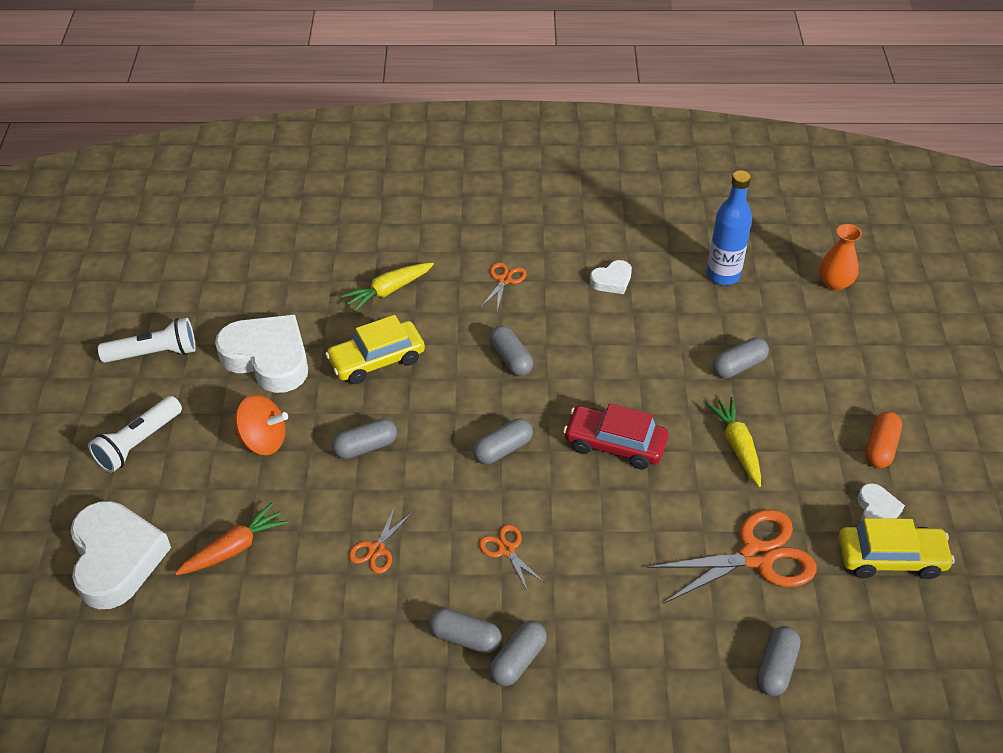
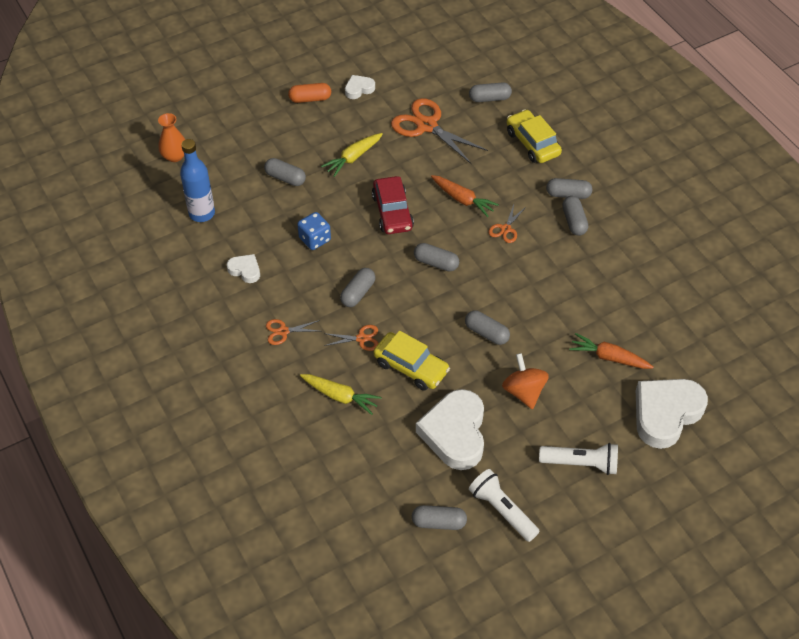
camera: 120 degrees left, 5 degrees up
orange scissors [349,507,412,573] -> orange scissors moved to [324,325,379,351]
yellow car [839,518,954,579] -> yellow car moved to [507,109,562,163]
none -> blue dice [297,212,331,250]
none -> grey capsule [412,505,467,530]
none -> orange carrot [431,175,499,217]

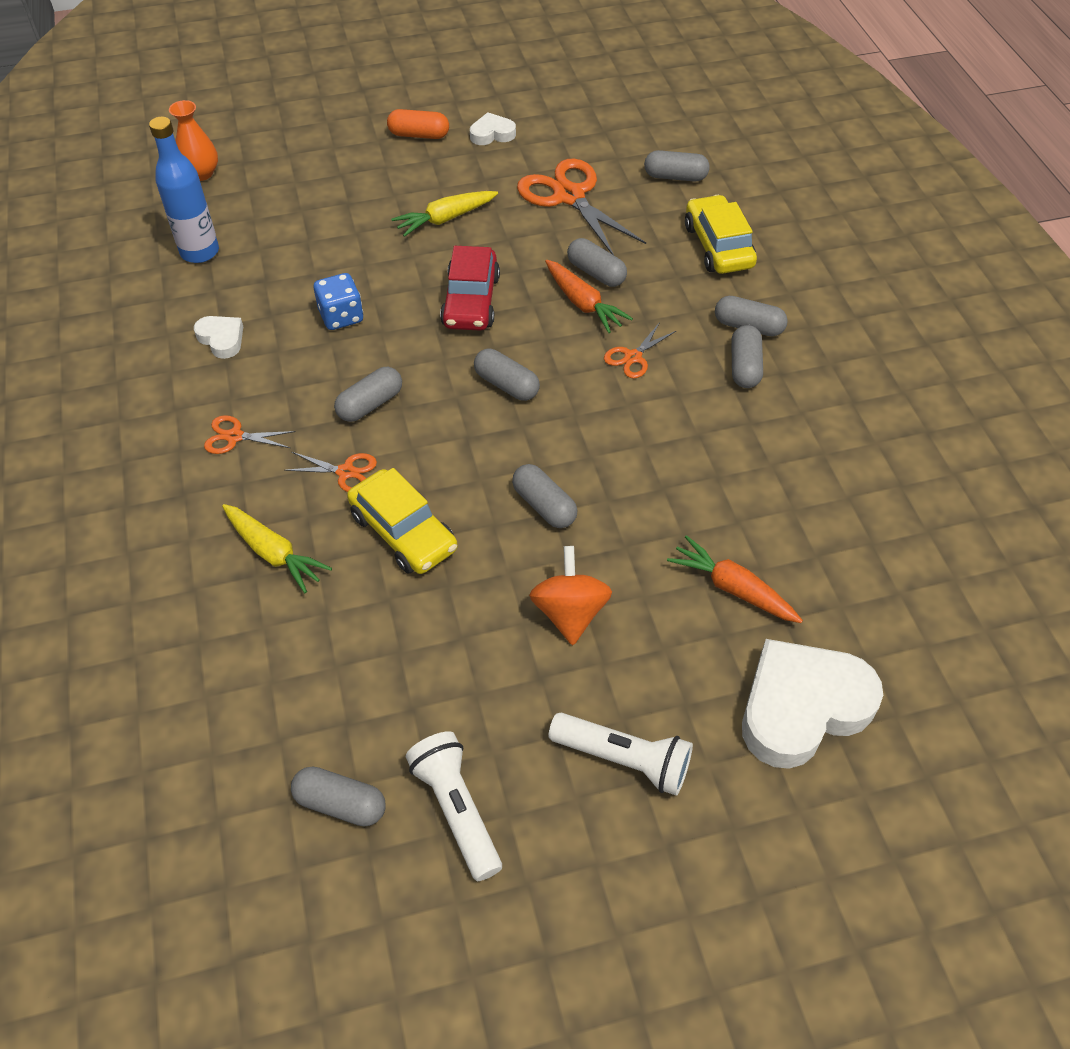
camera: 15 degrees right, 0 degrees up
grey capsule [264,158,306,186] -> grey capsule moved to [567,238,627,287]
white heart [416,389,484,470] -> none

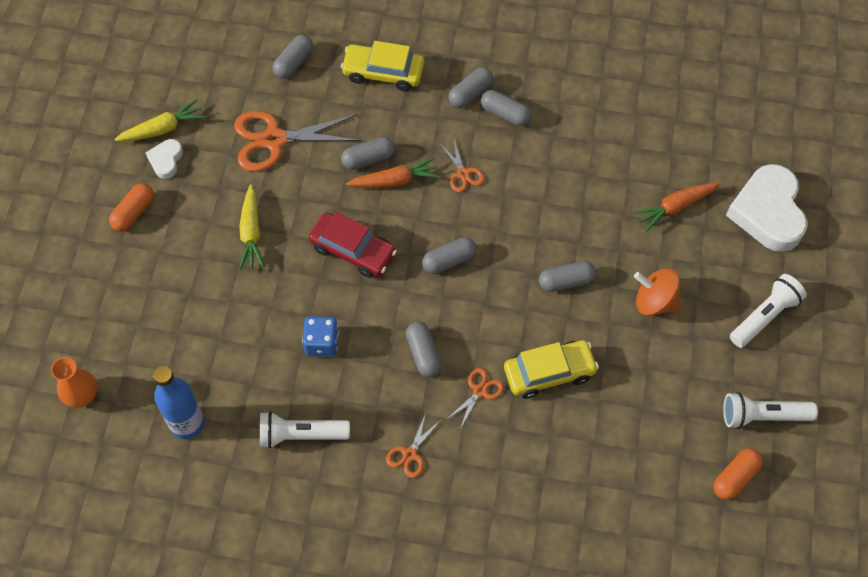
camera: 65 degrees left, 10 degrees up
white heart [194,316,243,359] -> white flashlight [260,411,350,449]
yellow carrot [222,504,332,593] -> yellow carrot moved to [114,99,205,141]
grey capsule [291,767,386,826] -> orange capsule [713,448,763,500]

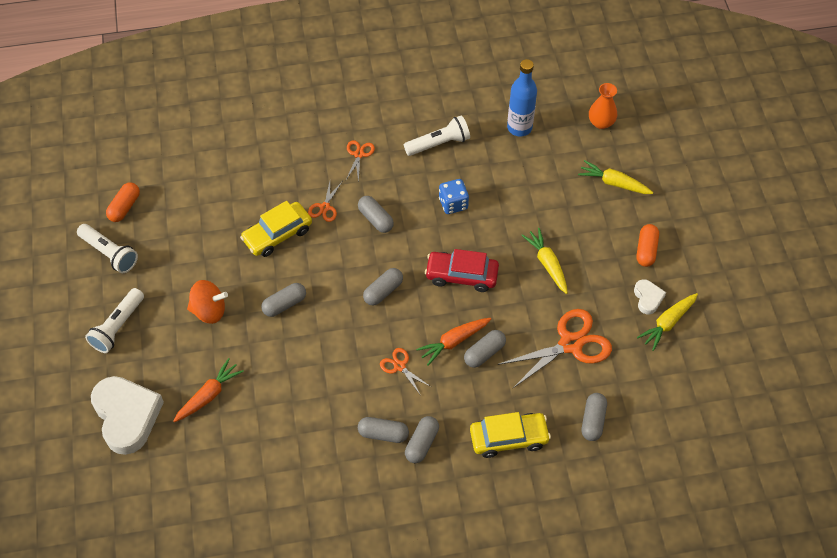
camera: 160 degrees right, 5 degrees down
white flashlight [723,392,818,429] -> white flashlight turned 60 degrees clockwise [77,224,138,273]
none -> yellow carrot [578,160,653,194]

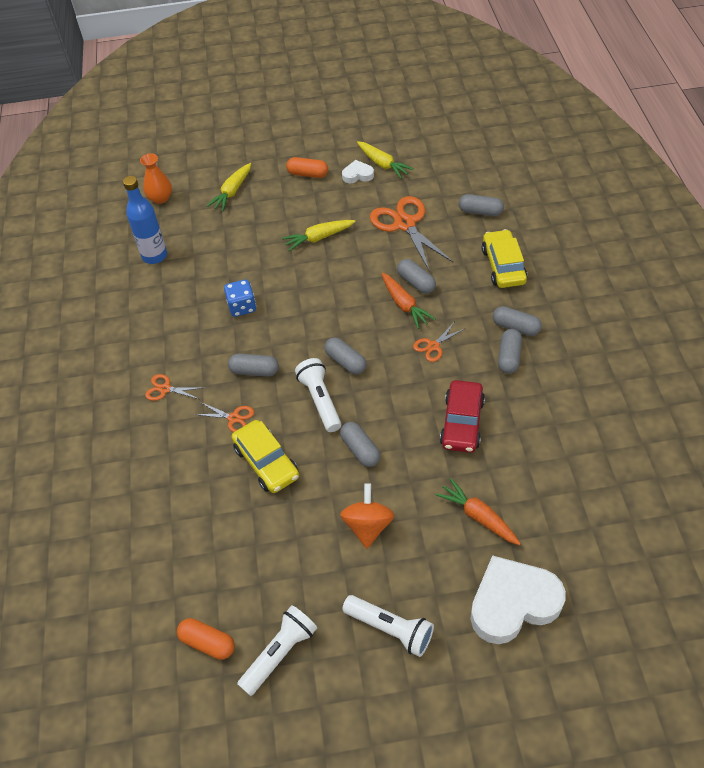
camera: 85 degrees left, 5 degrees down
grey capsule [358,196,394,233] -> grey capsule turned 45 degrees clockwise [228,354,279,377]
white flashlight [404,116,470,156] -> white flashlight moved to [295,358,341,432]
red car [425,249,499,292] -> red car moved to [440,380,485,453]

